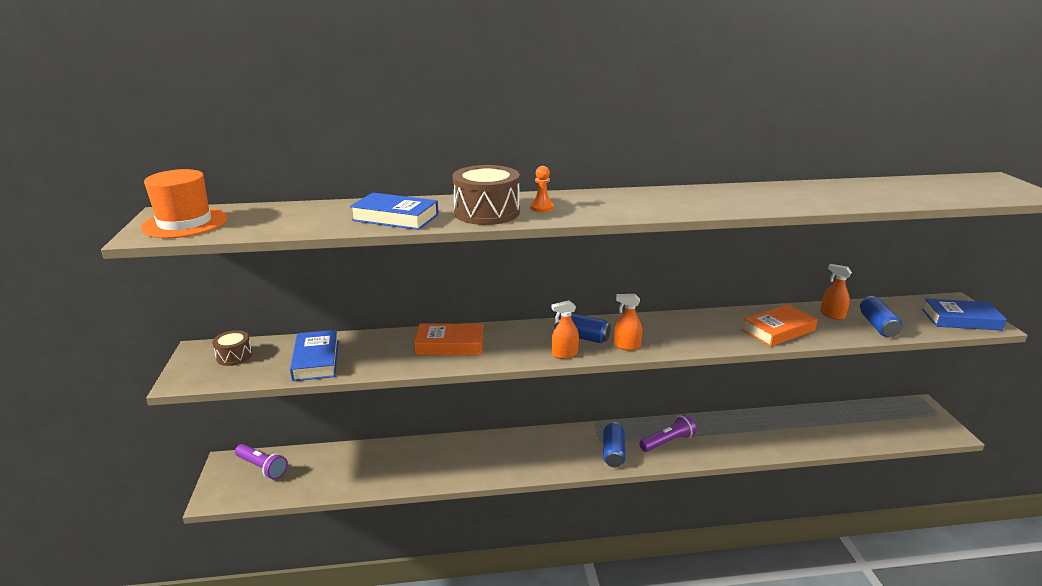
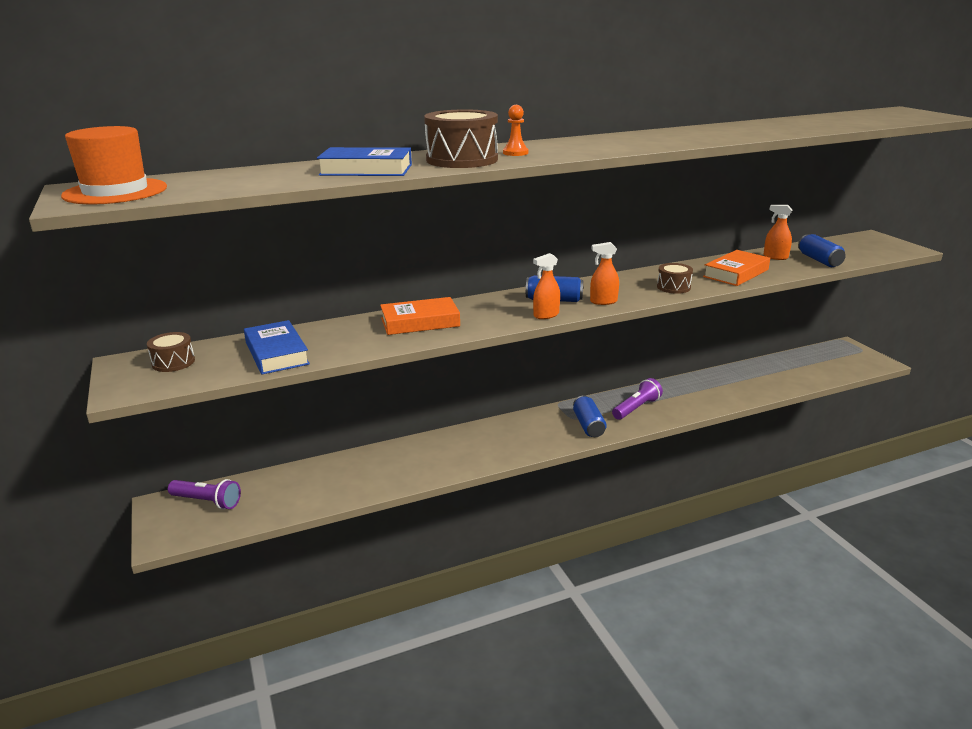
camera: 15 degrees left, 0 degrees up
blue book [922,299,1007,331] -> none
none -> brown drum [657,263,693,294]

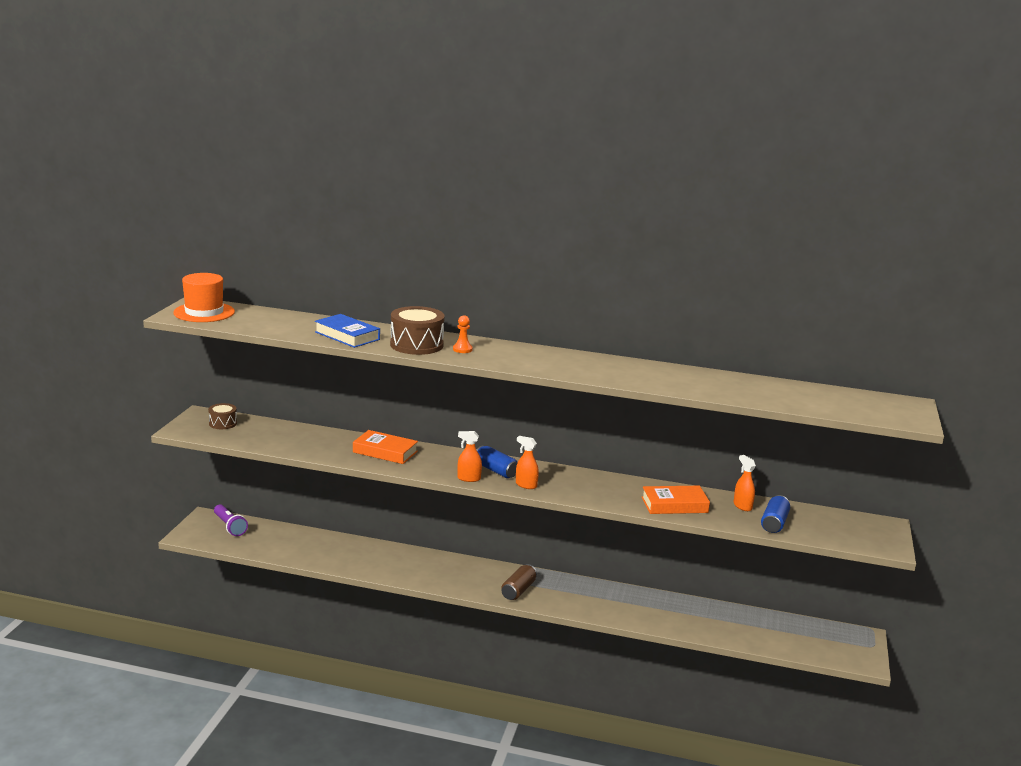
camera: 35 degrees right, 5 degrees down
blue book [244,320,310,374] -> none
blue can [573,395,607,437] -> brown can [501,564,537,600]
purple flashlight [612,378,663,420] -> none
brown drum [657,263,693,294] -> none

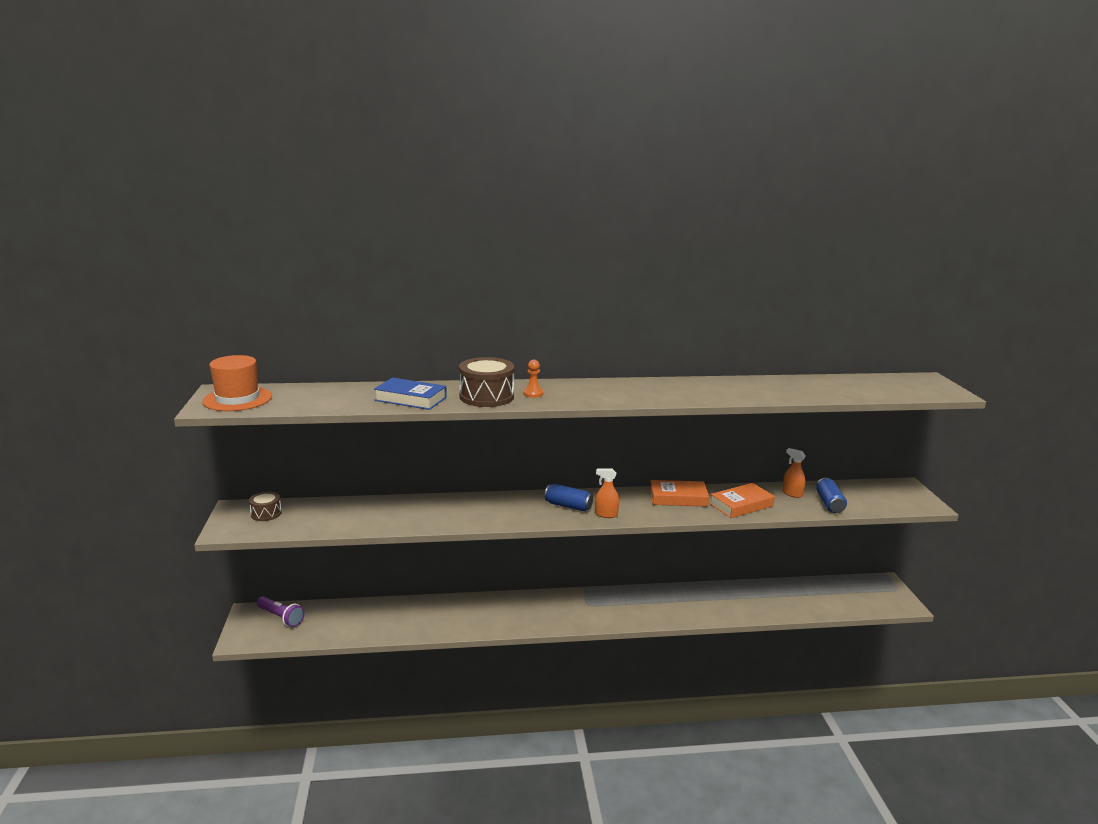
camera: 20 degrees left, 0 degrees up
orange book [353,430,418,464] -> orange book moved to [650,480,709,507]
orange spray bottle [458,431,482,482] -> none
brown can [501,564,537,600] -> none

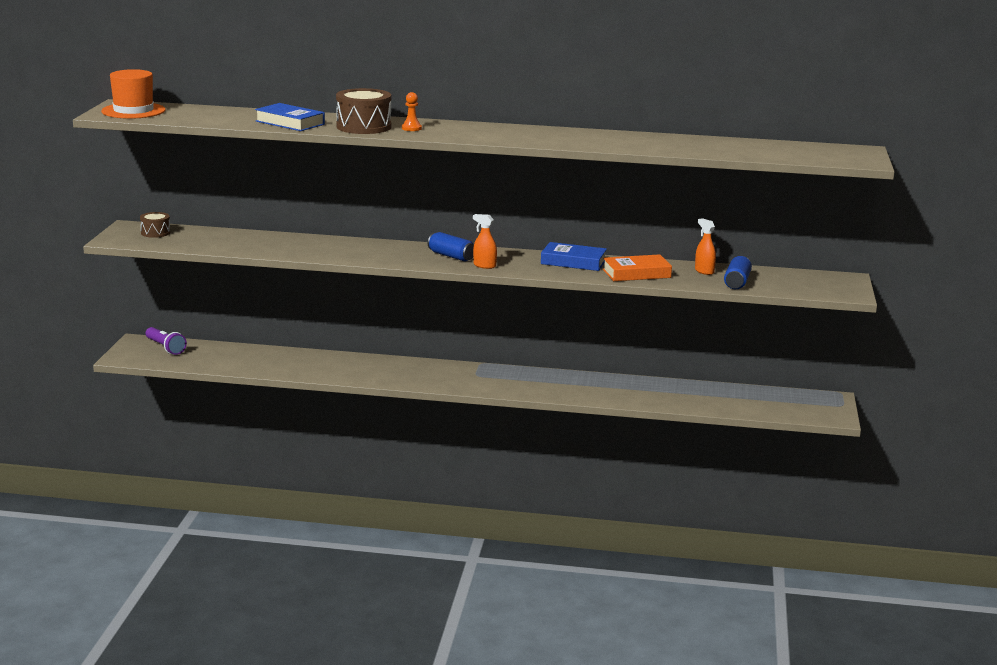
camera: 15 degrees right, 0 degrees up
orange book [650,480,709,507] -> blue book [541,242,607,271]

